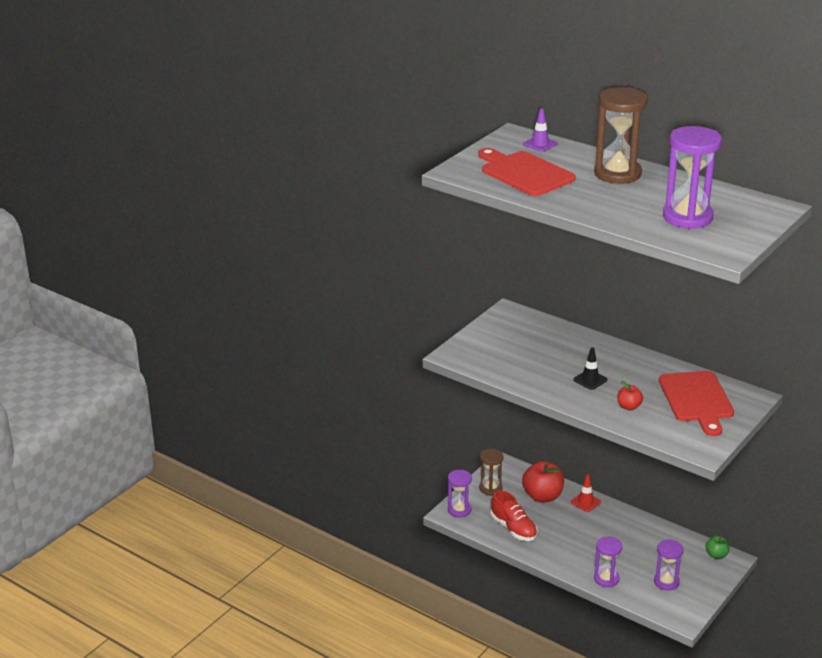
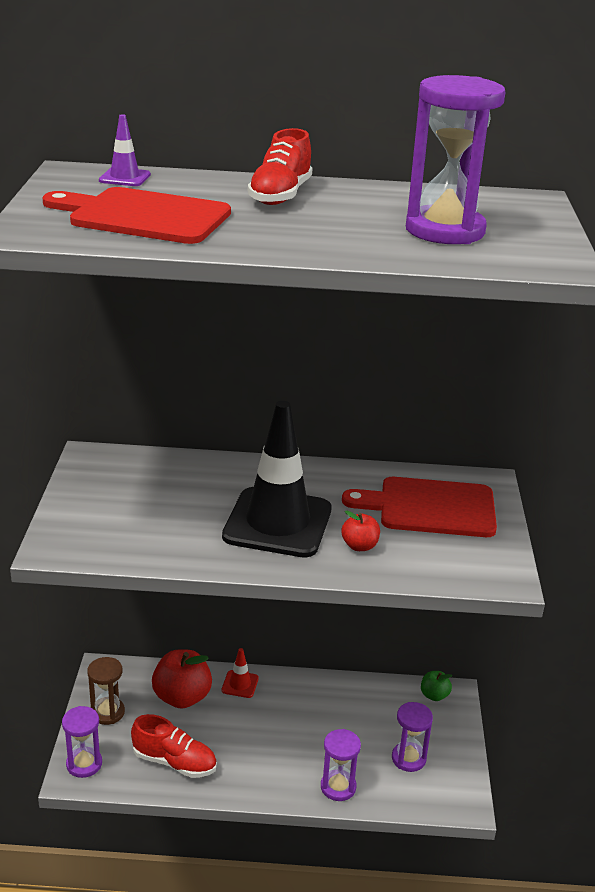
camera: 35 degrees left, 0 degrees up
black traffic cone [573,347,607,390] -> black traffic cone [222,401,332,558], size x2.40
brown hourglass [594,87,648,184] -> red shoe [248,128,312,205]
red cutting board [659,371,734,436] -> red cutting board turned 135 degrees clockwise [342,477,497,537]

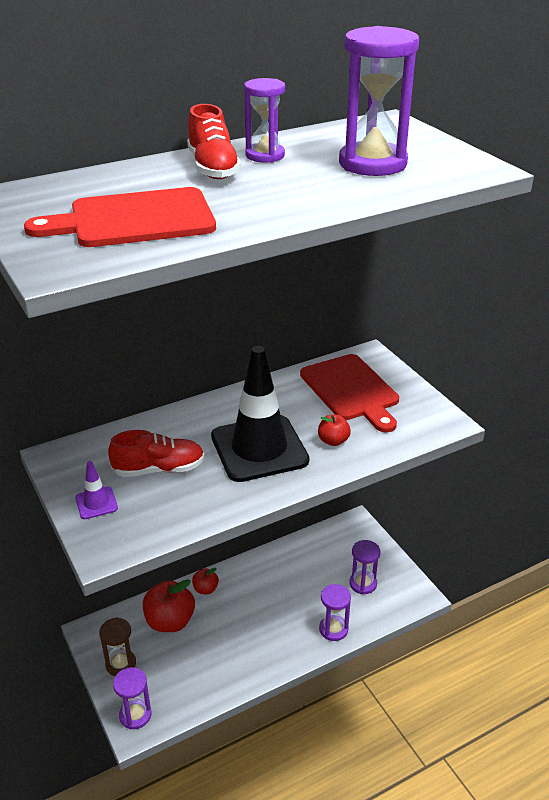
camera: 30 degrees left, 5 degrees up
purple traffic cone [99,114,151,186] -> purple traffic cone moved to [75,461,118,519]
red shoe [131,714,217,778] -> red shoe moved to [108,430,205,477]
red traffic cone [221,648,259,698] -> red apple [192,568,219,594]
red cutting board [342,477,497,537] -> red cutting board turned 90 degrees counterclockwise [300,354,399,433]
green apple [421,671,452,701] -> none
none -> purple hourglass [244,78,285,163]

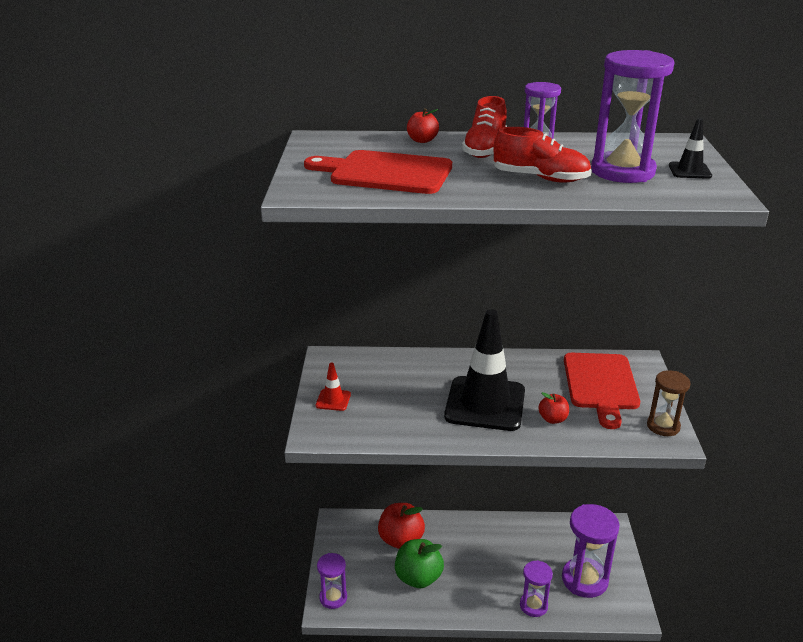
camera: 30 degrees right, 5 degrees down
purple traffic cone [75,461,118,519] -> red traffic cone [316,362,351,411]
brown hourglass [99,617,136,676] -> brown hourglass moved to [647,370,691,436]
red shoe [108,430,205,477] -> red shoe moved to [493,127,592,182]
red apple [192,568,219,594] -> red apple moved to [407,108,439,143]
purple hourglass [350,540,381,594] -> purple hourglass [562,504,620,598], size x1.69
none -> green apple [395,539,444,588]
none -> black traffic cone [669,118,712,179]

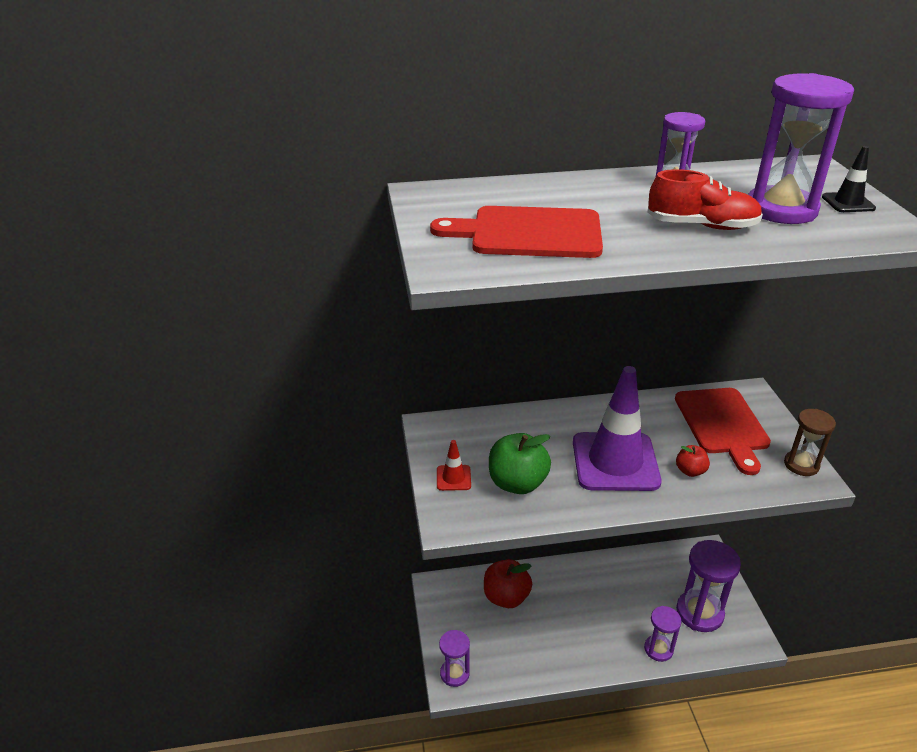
camera: 10 degrees left, 5 degrees up
green apple [395,539,444,588] -> green apple moved to [489,433,551,494]
red apple [407,108,439,143] -> none
black traffic cone [444,309,525,431] -> purple traffic cone [573,366,662,491]
red shoe [462,96,507,158] -> none

